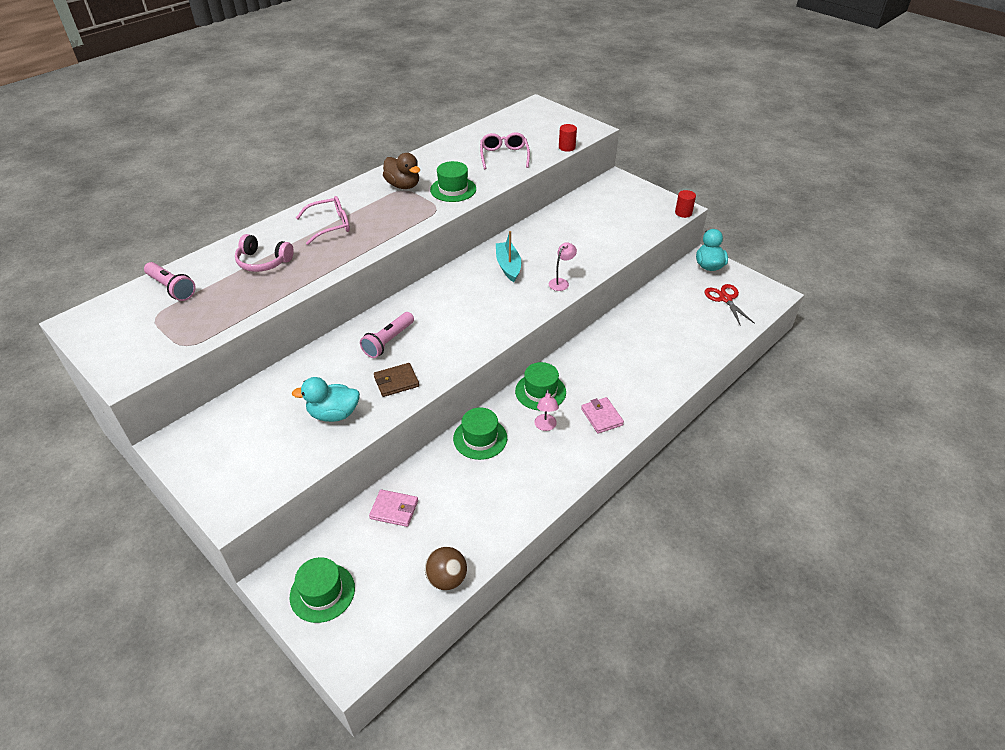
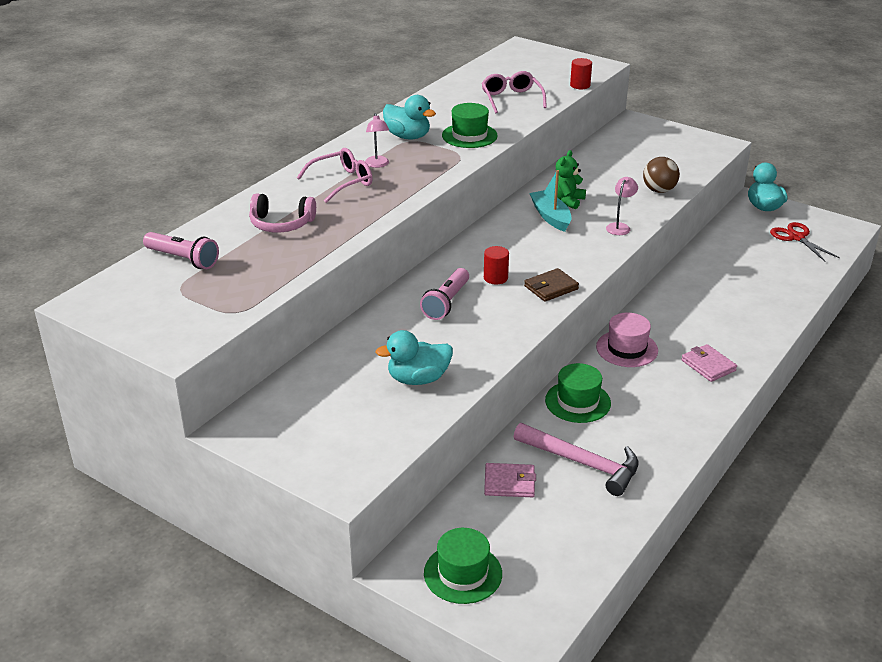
camera: 10 degrees left, 10 degrees down
brown wallet [374,363,419,397] -> brown wallet moved to [524,268,579,302]
brown duck [383,153,420,189] -> turquoise duck [383,95,436,139]
brown ball [425,547,467,590] -> brown ball moved to [643,157,680,193]
green hat [515,362,566,411] -> pink hat [596,313,658,367]
pink lamp [534,389,559,431] -> pink lamp moved to [365,113,389,168]
red cylinder [675,190,696,218] -> red cylinder moved to [484,246,509,285]
none -> pink hammer [513,423,638,496]
none -> green teddy bear [556,150,586,210]

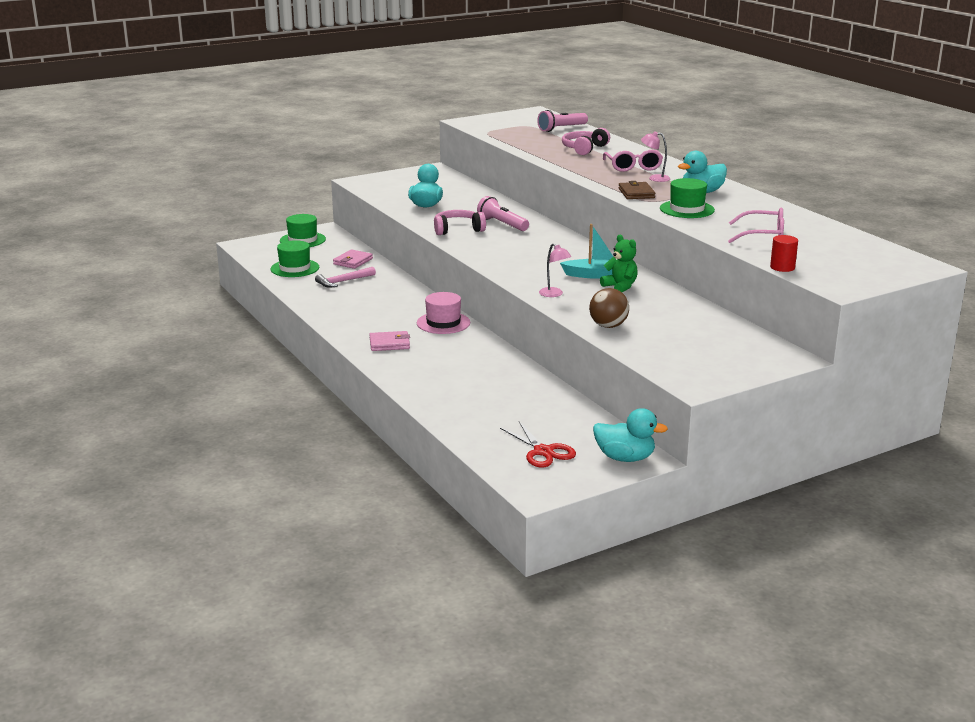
camera: 115 degrees right, 10 degrees down
red cylinder [484,246,509,285] -> none
pink hammer [513,423,638,496] -> pink hammer [315,267,376,288], size x0.66
brown wallet [524,268,579,302] -> brown wallet moved to [618,181,655,199]
green hat [545,363,611,423] -> green hat moved to [270,240,319,277]
red scissors [770,222,840,261] -> red scissors turned 60 degrees clockwise [500,422,576,468]
none -> pink headphones [434,210,486,235]

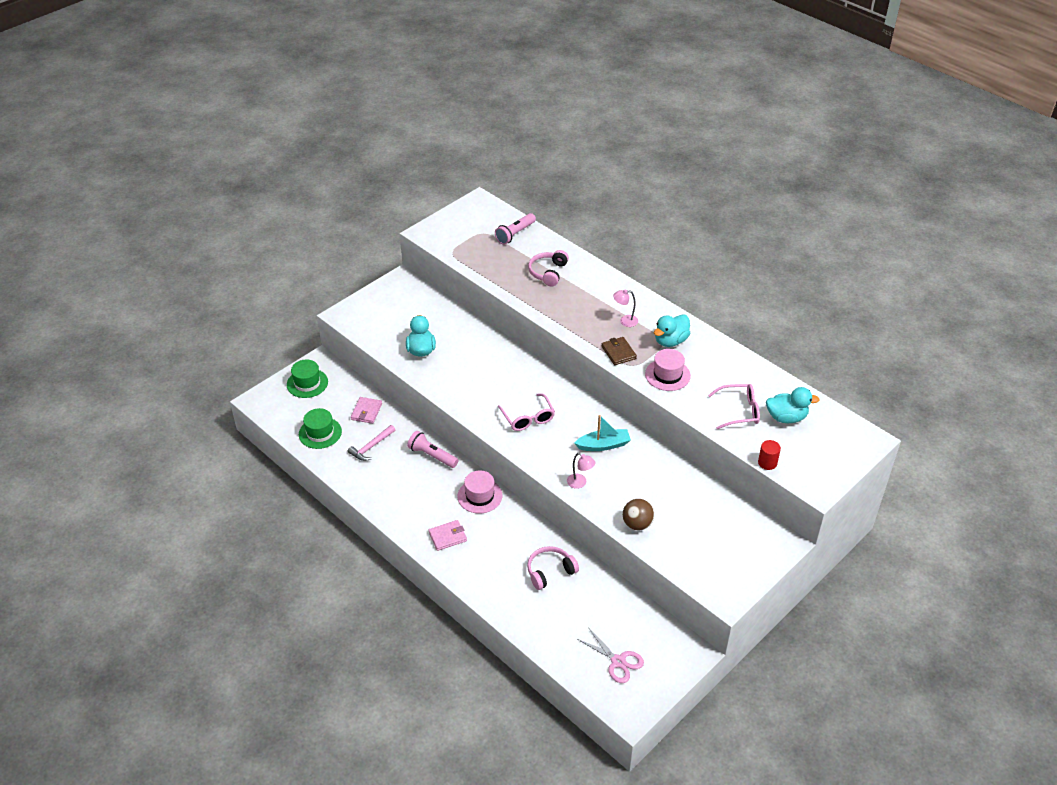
camera: 15 degrees left, 20 degrees up
pink headphones [434,210,486,235] -> pink headphones moved to [527,546,579,590]
pink flashlight [477,196,529,231] -> pink flashlight moved to [407,431,458,468]
red scissors [500,422,576,468] -> pink scissors [577,627,644,683]
turquoise duck [593,408,668,462] -> turquoise duck moved to [766,387,820,423]
green teddy bear [600,235,638,292] -> none
pink glasses [603,150,663,172] -> pink glasses moved to [498,393,555,431]
green hat [660,178,715,218] -> pink hat [645,349,691,391]

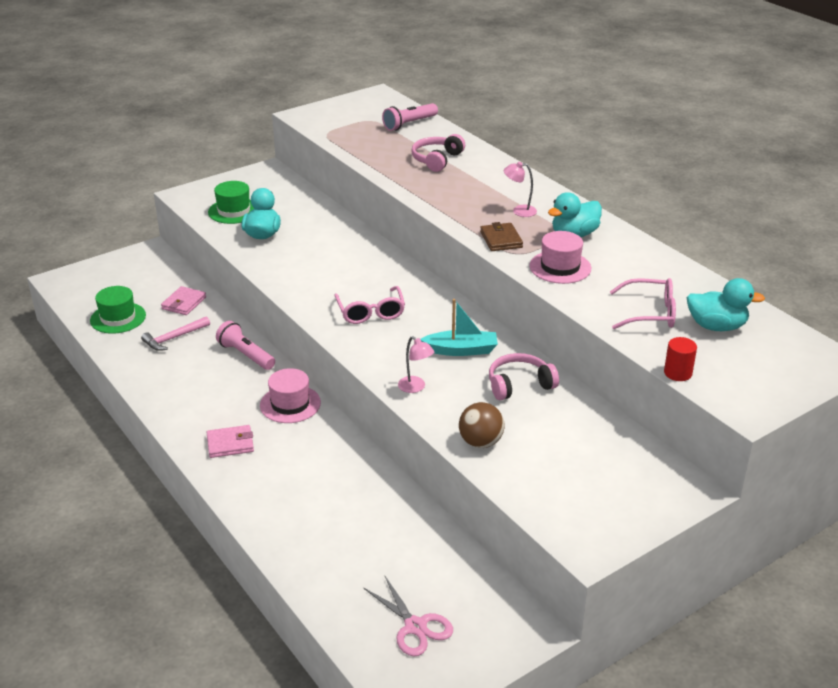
camera: 10 degrees right, 10 degrees down
green hat [287,360,328,398] -> green hat moved to [208,181,254,224]
pink headphones [527,546,579,590] -> pink headphones moved to [489,353,559,400]

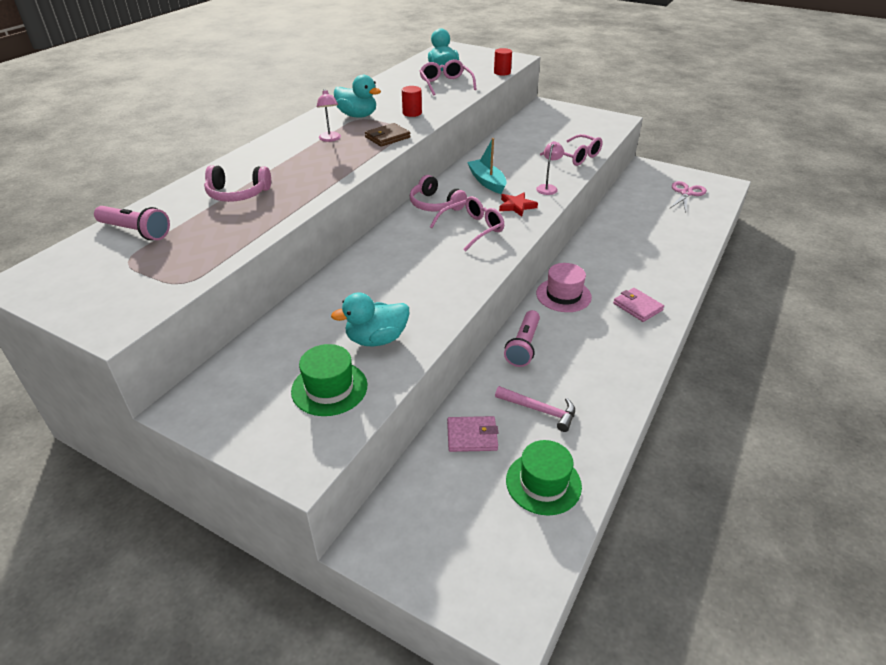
camera: 115 degrees left, 5 degrees up
brown ball [459,402,505,448] -> pink glasses [540,134,603,166]
pink headphones [489,353,559,400] -> pink headphones moved to [410,175,467,212]
pink hat [529,231,591,284] -> red cylinder [402,86,422,117]
none -> red star [499,192,538,217]

